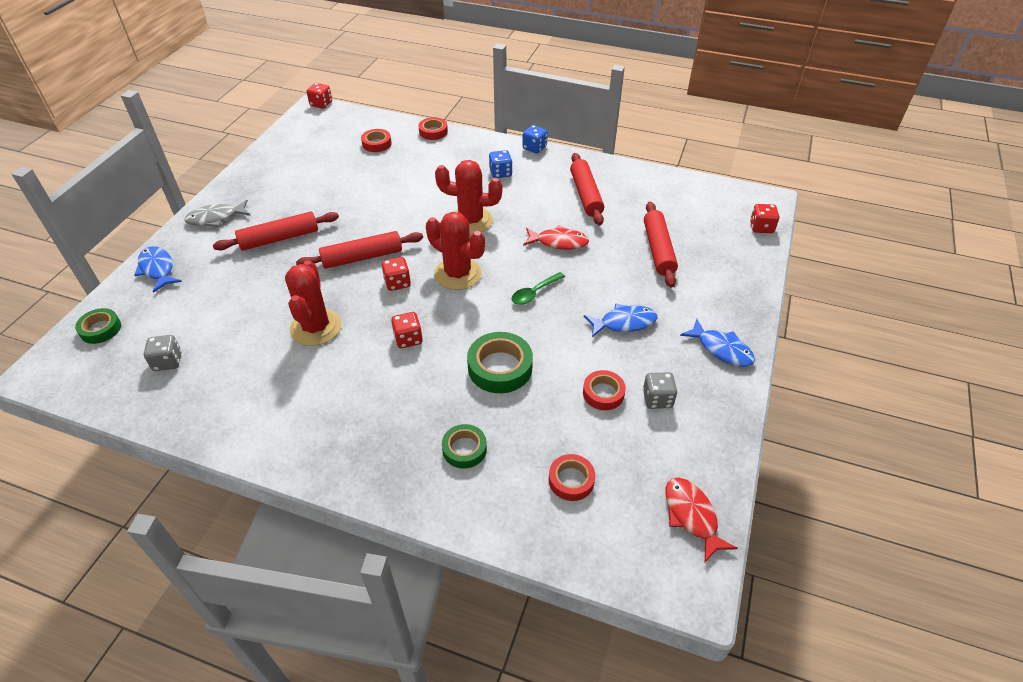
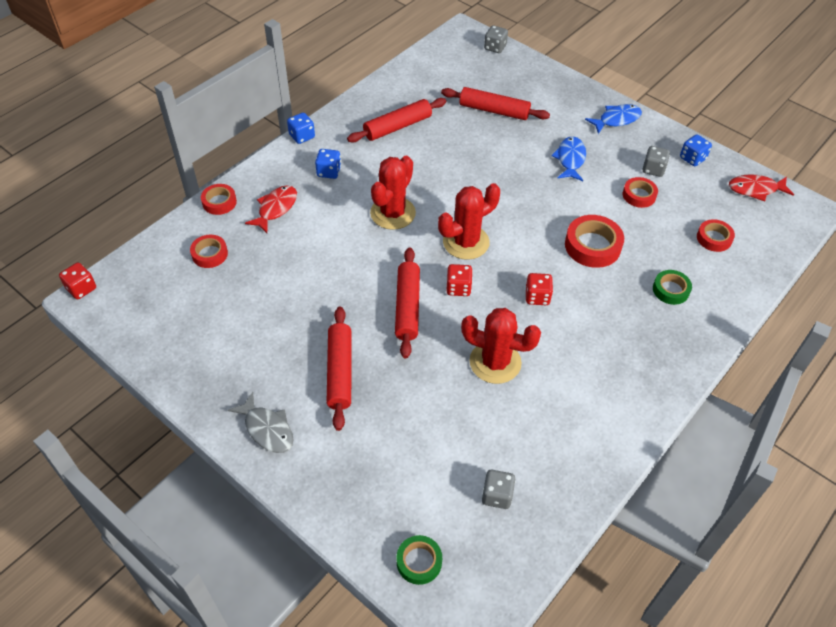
camera: 70 degrees left, 5 degrees up
blue fish [134,246,182,293] -> none
grey fish [184,200,251,227] -> grey fish turned 45 degrees counterclockwise [228,392,294,453]
green tape [467,332,533,393] -> red tape [565,215,624,268]
green spoon [511,272,565,305] -> none
red fish [523,225,589,250] -> red fish moved to [245,185,297,233]
red rolling pin [570,153,604,225] -> red rolling pin turned 45 degrees counterclockwise [347,98,446,142]
red dice [750,204,779,233] -> grey dice [484,25,508,53]
none -> blue dice [680,134,712,166]

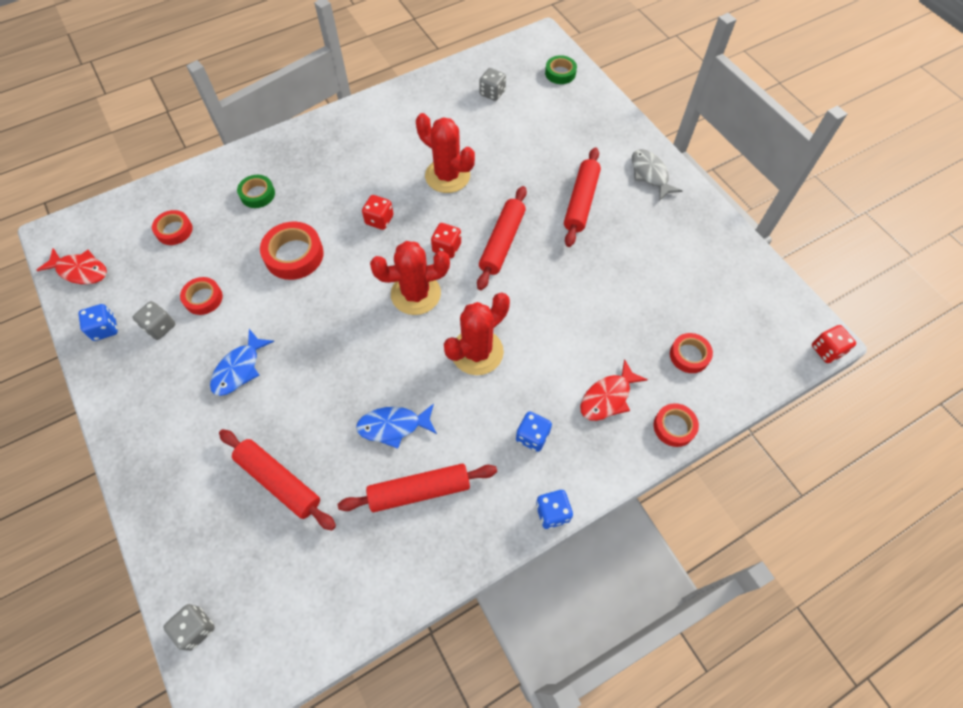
camera: 160 degrees left, 10 degrees up
blue fish [585,104,642,134] -> blue fish moved to [356,404,437,449]

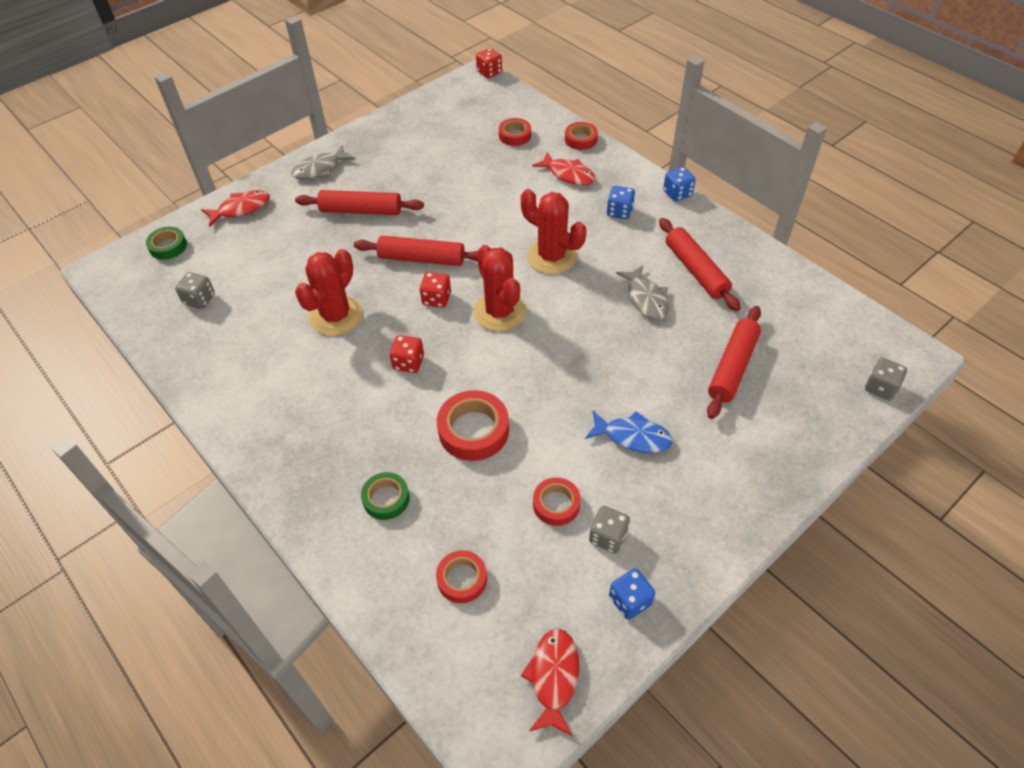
camera: 100 degrees left, 10 degrees down
blue fish [356,404,437,449] -> grey fish [616,265,669,320]
none -> red fish [201,190,270,227]

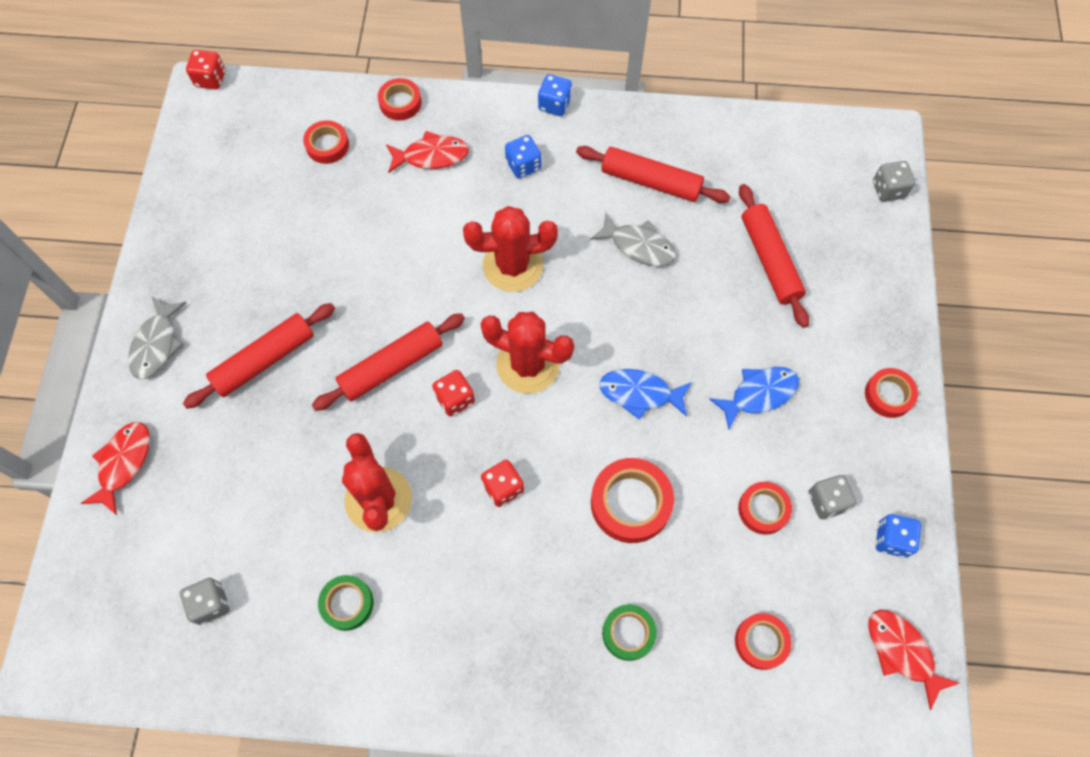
camera: 45 degrees left, 15 degrees up
green tape [146,227,187,260] -> green tape moved to [318,575,373,631]
none -> blue fish [599,369,692,420]
none -> red tape [865,368,918,418]

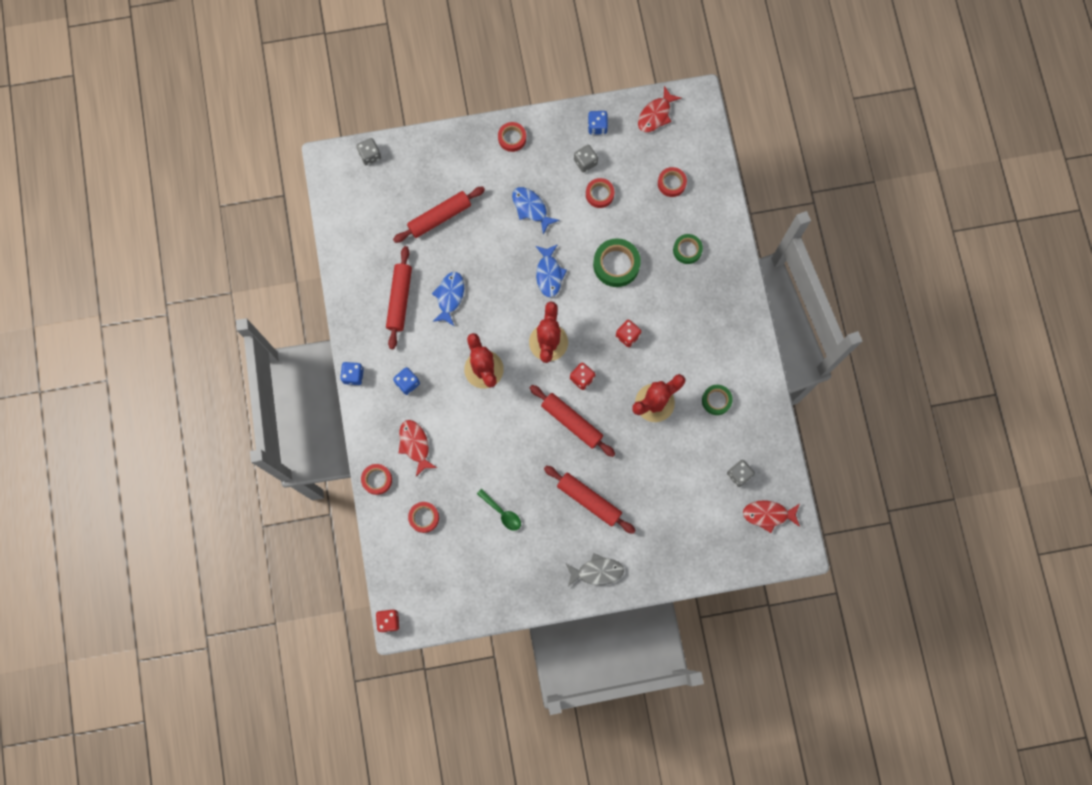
camera: 105 degrees left, 10 degrees up
red fish [81,422,150,515] -> red fish moved to [743,500,800,533]
grey fish [590,213,677,266] -> blue fish [432,272,464,326]
red tape [591,458,674,543] -> green tape [593,238,641,287]
none -> green spoon [477,489,521,531]

